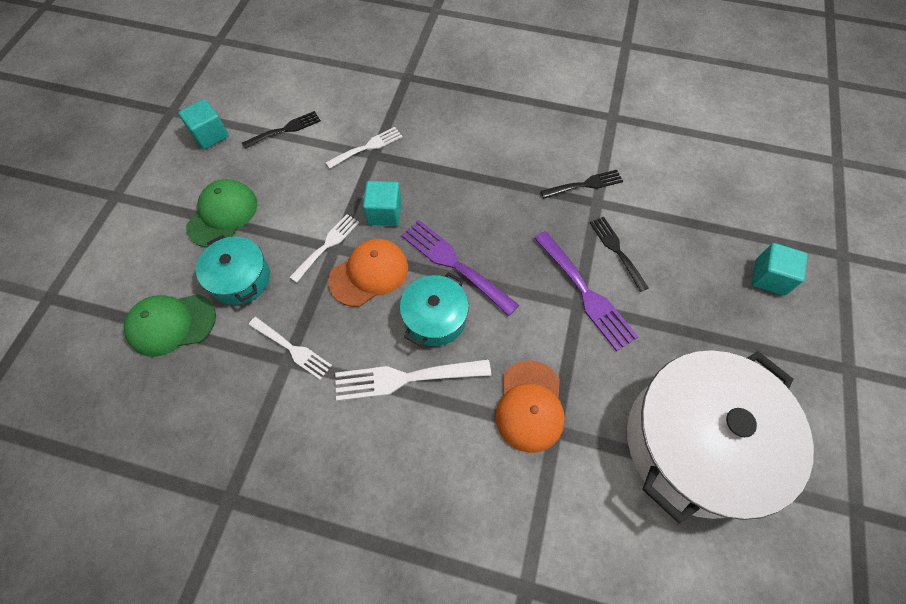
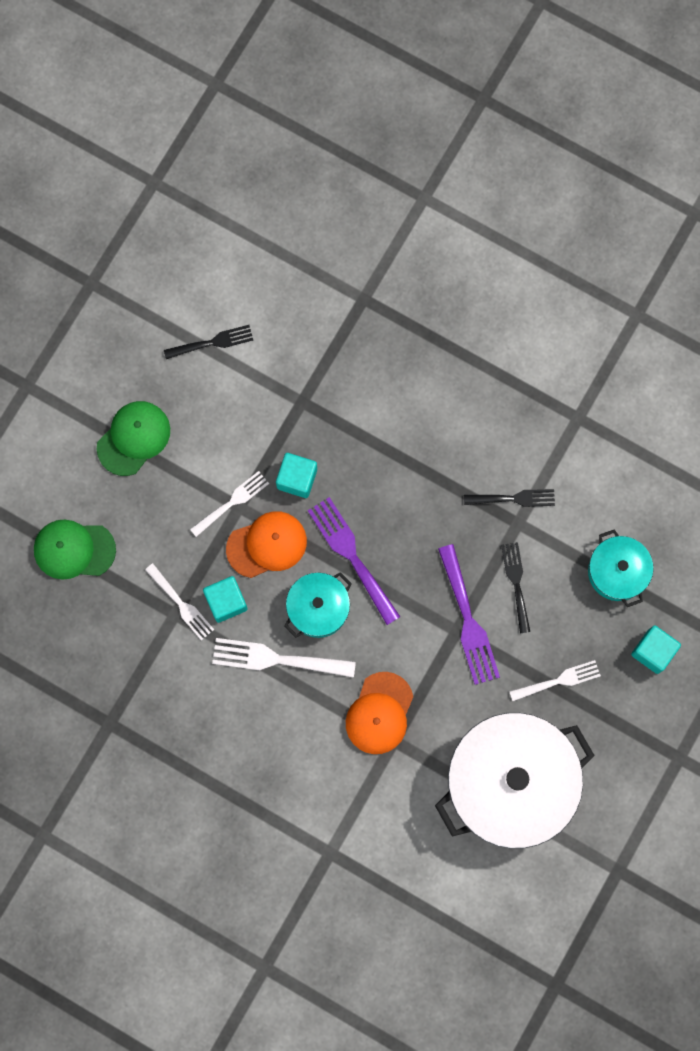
camera: 15 degrees right, 15 degrees up
turquoise cube [178,99,229,149] -> turquoise cube moved to [203,576,247,623]
turquoise pot [196,235,270,305] -> turquoise pot moved to [588,529,653,607]
white fork [326,127,403,169] -> white fork moved to [509,660,601,701]

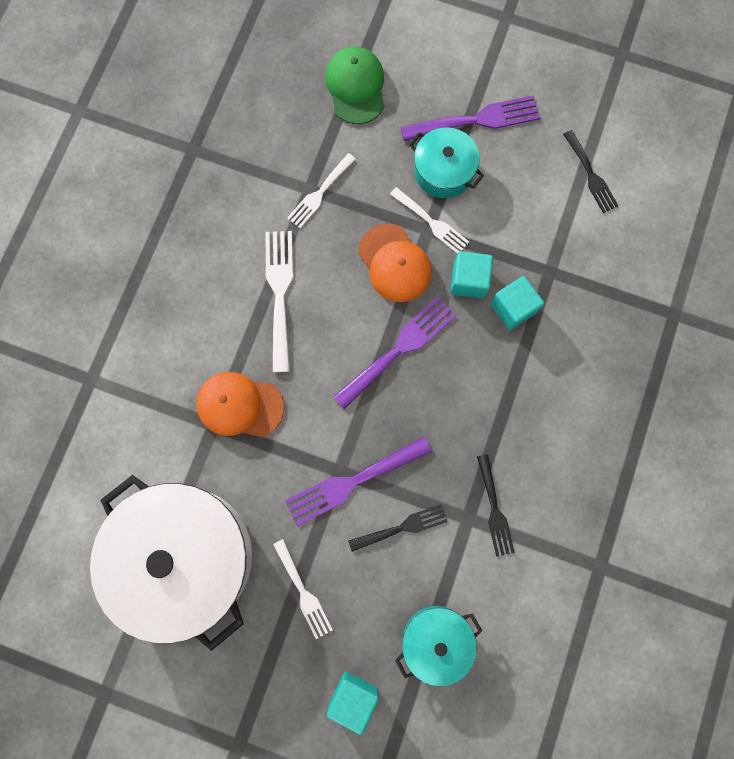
camera: 80 degrees right, 0 degrees up
green cap [97,401,170,476] -> purple fork [400,95,540,141]
turquoise cube [203,576,247,623] -> turquoise cube moved to [490,276,544,330]
turquoise pot [284,572,352,638] -> turquoise pot moved to [409,127,484,198]

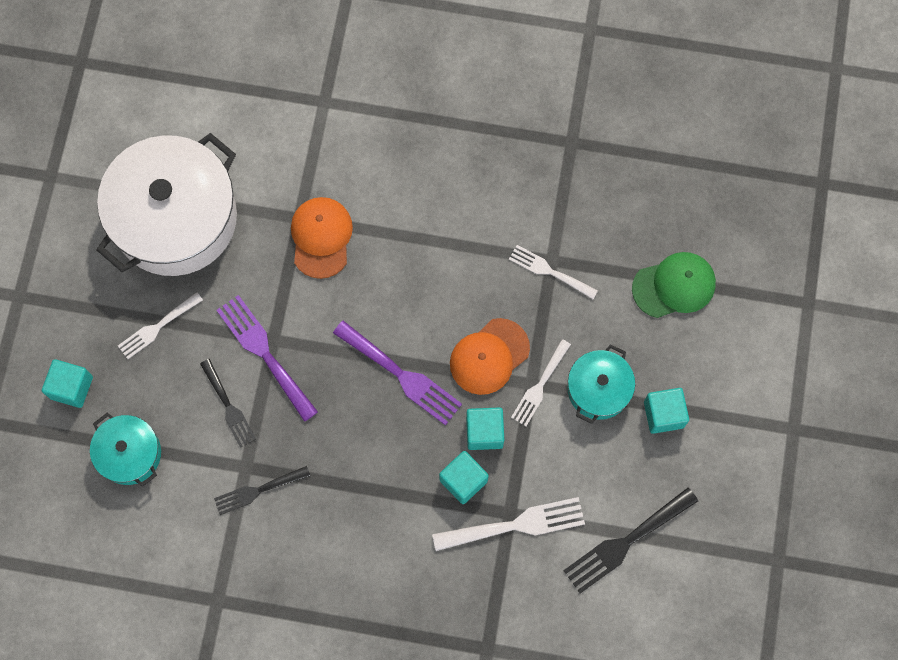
camera: 80 degrees right, 5 degrees down
white fork [265,231,293,372] -> white fork moved to [432,497,585,551]
purple fork [400,95,540,141] -> turquoise cube [644,388,689,434]
black fork [563,130,618,213] -> black fork [563,488,698,593], size x1.54

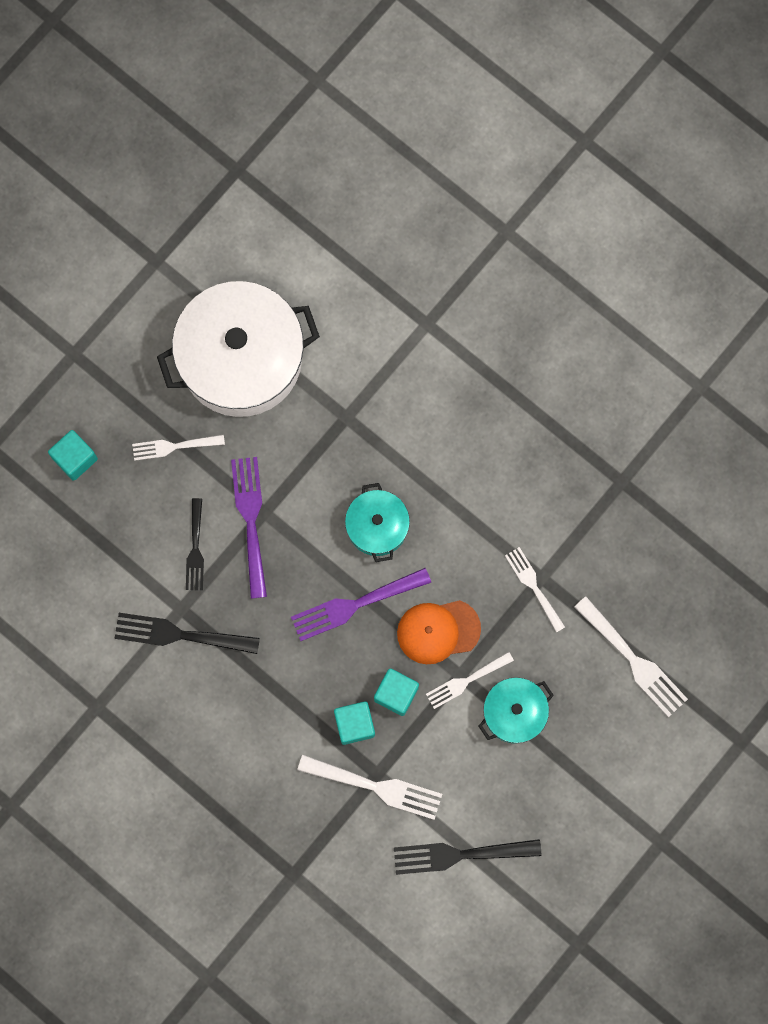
camera: 30 degrees right, 5 degrees up
turquoise pot [90,413,161,487] -> turquoise pot moved to [345,483,410,562]
black fork [214,466,310,515] -> black fork [114,613,260,654], size x1.54
orange cap [291,197,353,279] -> none
purple fork [333,321,462,426] -> purple fork turned 90 degrees clockwise [291,568,431,641]
green cap [632,252,716,318] -> white fork [574,596,688,717]
turquoise cube [644,388,689,434] -> none

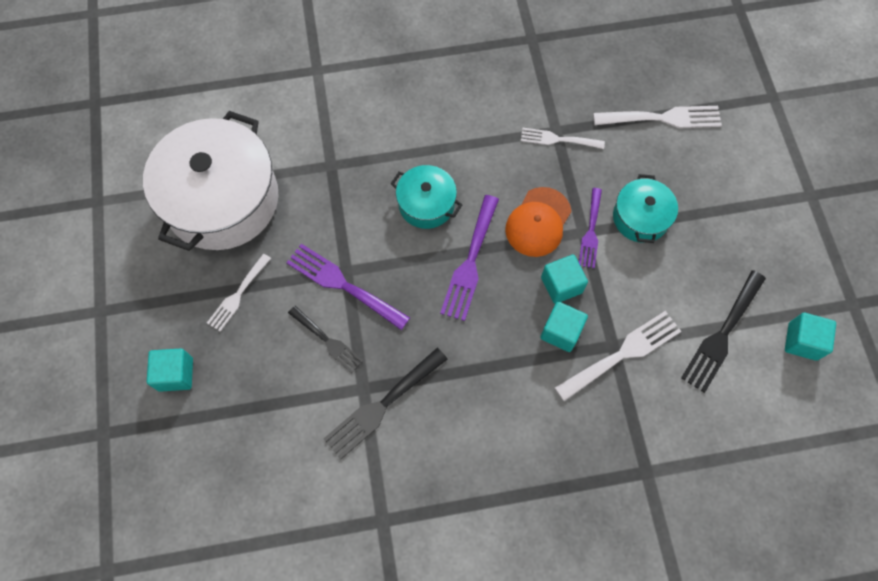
camera: 50 degrees left, 10 degrees down
white fork [426,652,514,709] -> purple fork [579,188,602,268]
none -> turquoise cube [785,313,836,361]

